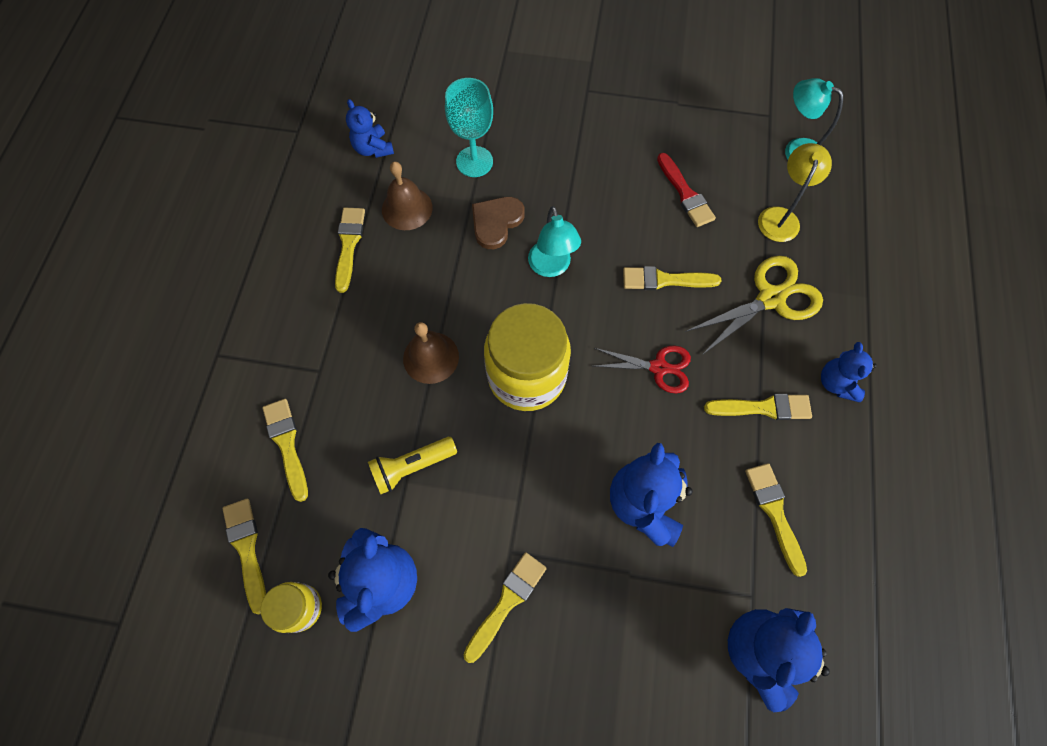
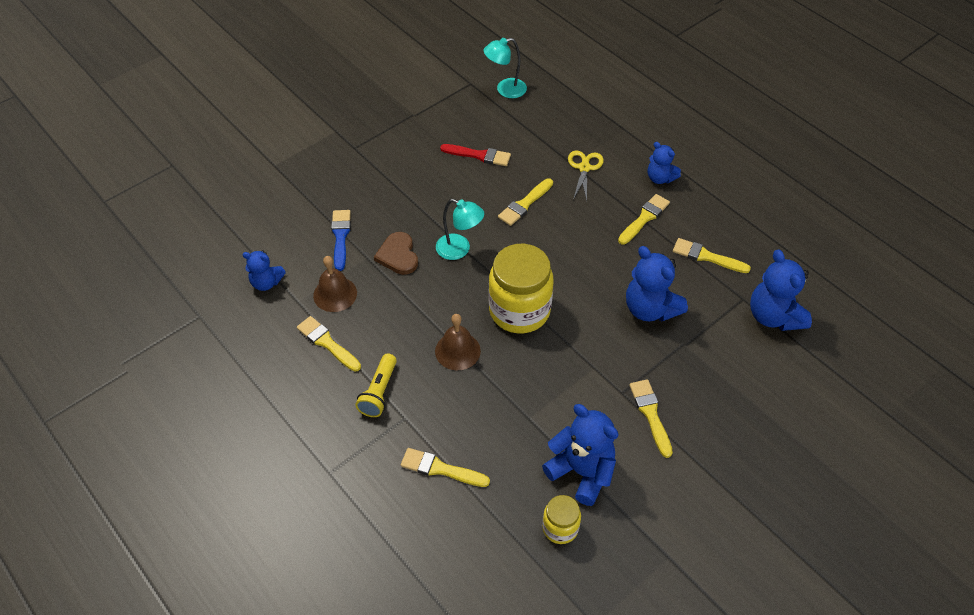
camera: 50 degrees left, 15 degrees down
yellow brush [223,499,266,614] -> none
yellow flashlight [368,437,457,494] -> yellow flashlight moved to [355,353,397,417]
turquoise goblet [445,78,493,177] -> blue brush [331,210,351,271]
red scissors [594,346,691,393] -> none
yellow scissors [685,256,823,355] -> yellow scissors [568,150,604,201], size x0.66
yellow lamp [758,143,832,242] -> none

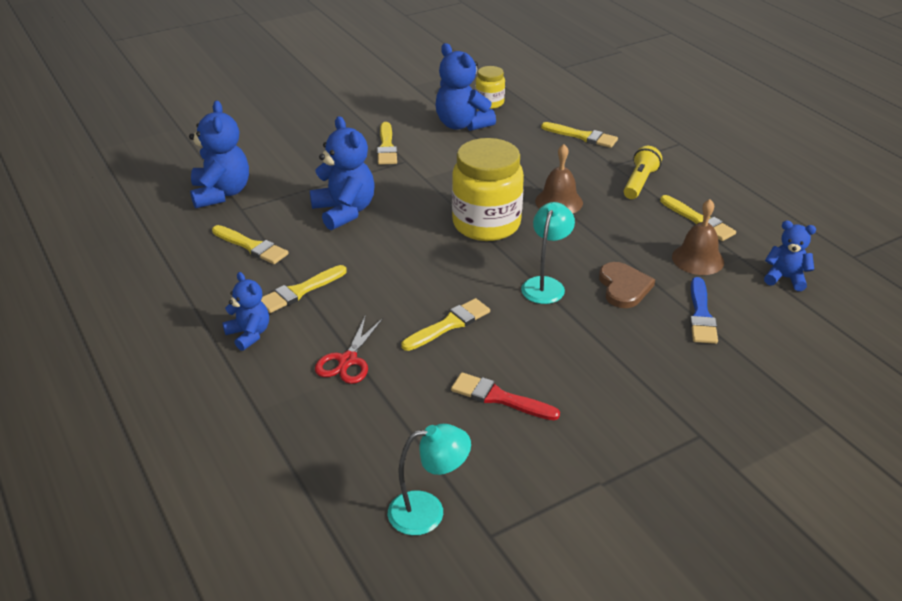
camera: 170 degrees left, 15 degrees down
turquoise lamp [436,199,484,260] -> turquoise lamp turned 75 degrees clockwise [521,202,575,304]
yellow scissors [568,150,604,201] -> red scissors [315,315,383,384]

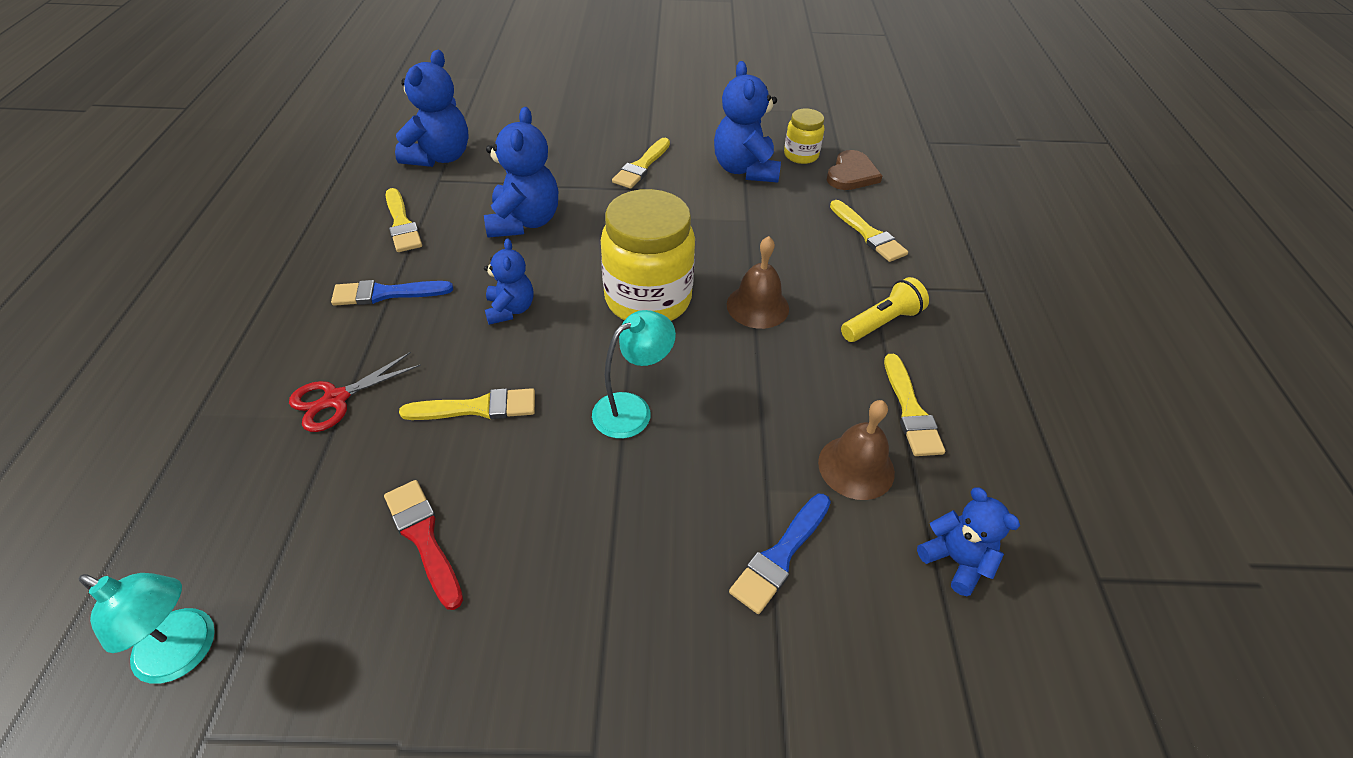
camera: 30 degrees right, 10 degrees up
blue teddy bear [222,272,269,351] -> blue teddy bear moved to [484,239,533,325]
yellow brush [261,265,347,313] -> blue brush [331,280,453,306]
brown heart [599,262,655,308] -> brown heart moved to [827,150,882,190]

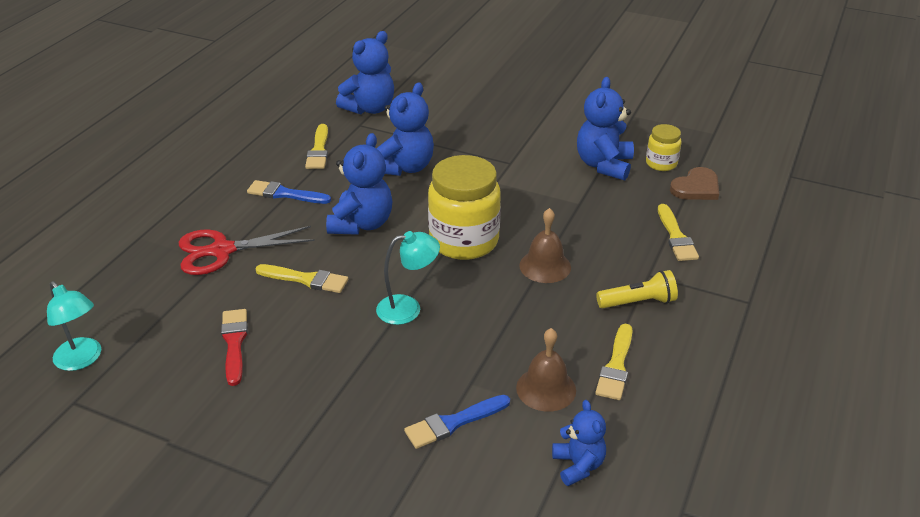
camera: 25 degrees right, 10 degrees down
red scissors [289,352,421,432] -> red scissors [178,226,315,275], size x1.51
blue teddy bear [484,239,533,325] -> blue teddy bear [326,133,392,235], size x1.66
yellow brush [612,138,670,189] -> none

